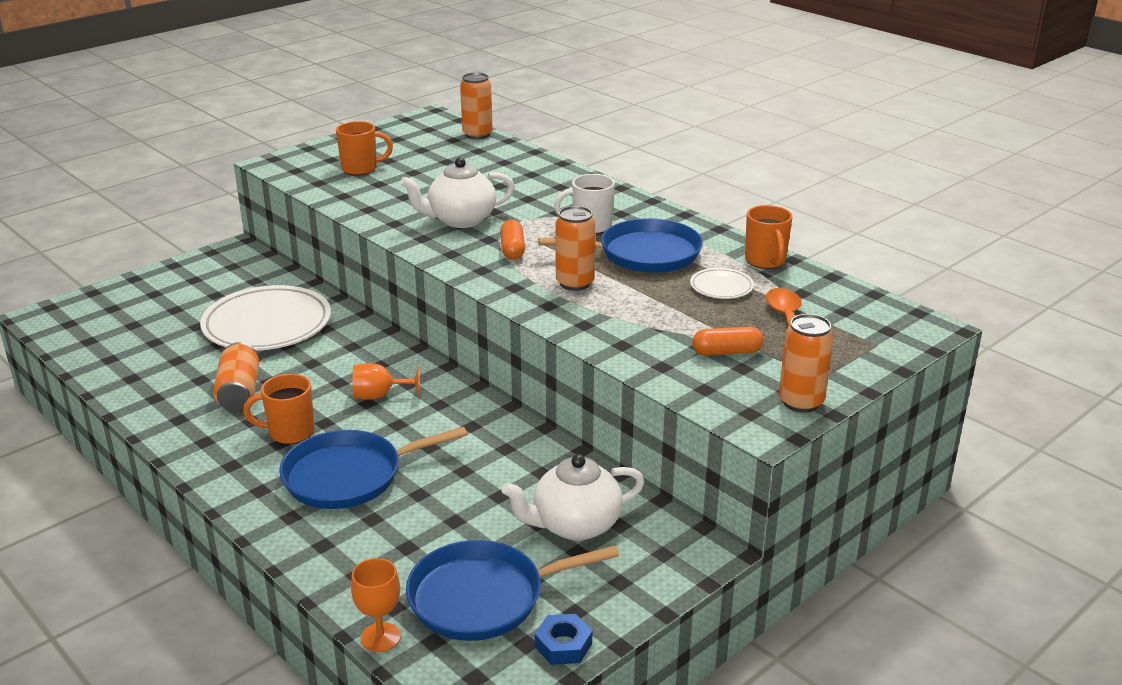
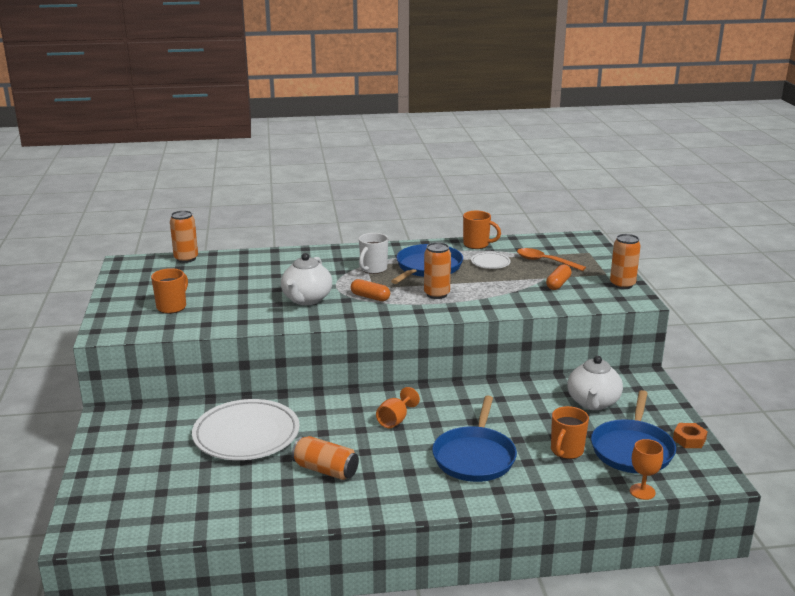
camera: 55 degrees left, 5 degrees down
orange mug [243,374,314,444] -> orange mug moved to [551,406,589,459]
blue nut [535,614,592,665] -> orange nut [673,423,708,448]

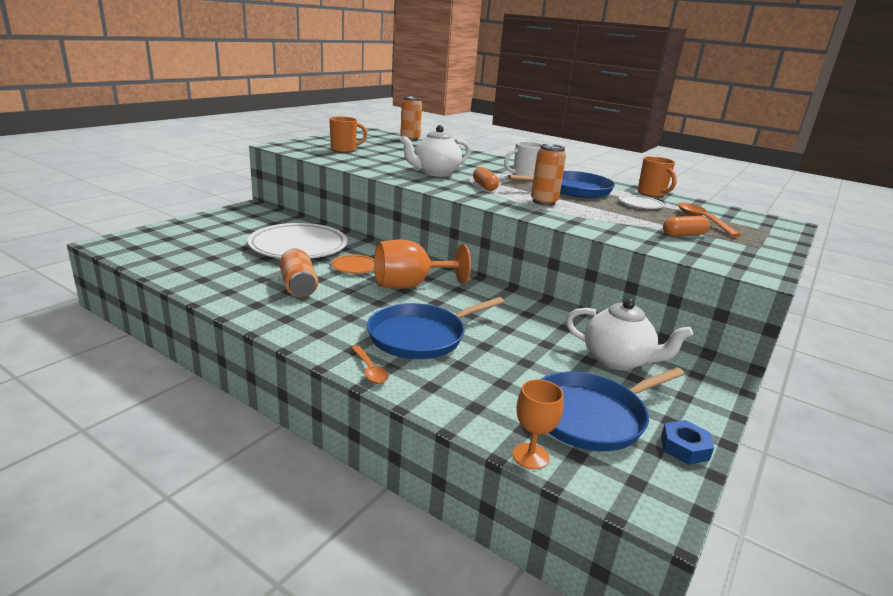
camera: 40 degrees right, 0 degrees up
orange goblet [376,387,420,428] -> orange goblet [374,239,471,289], size x1.74
orange mug [551,406,589,459] -> none
white teapot [567,356,623,410] -> white teapot turned 120 degrees counterclockwise [566,298,693,370]
orange can [610,234,641,289] -> none
orange nut [673,423,708,448] -> blue nut [661,420,714,465]
none -> orange plate [332,255,375,274]
none -> orange spoon [351,345,388,384]

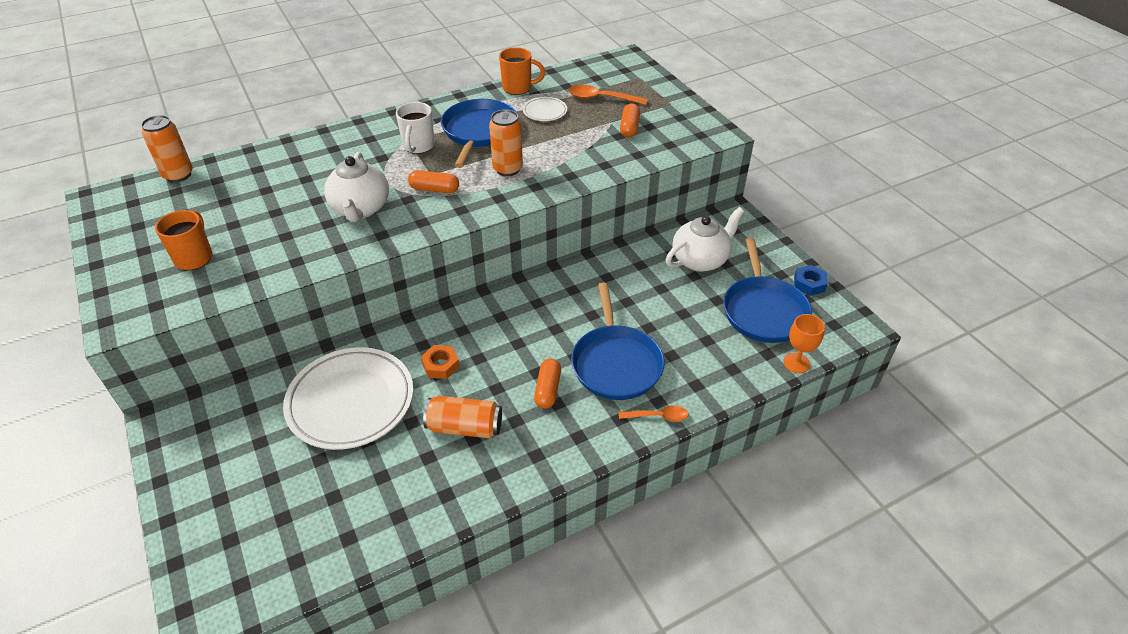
camera: 60 degrees left, 20 degrees up
orange plate [332,255,375,274] -> orange nut [421,345,459,379]
orange goblet [374,239,471,289] -> none
none -> orange capsule [534,359,561,409]

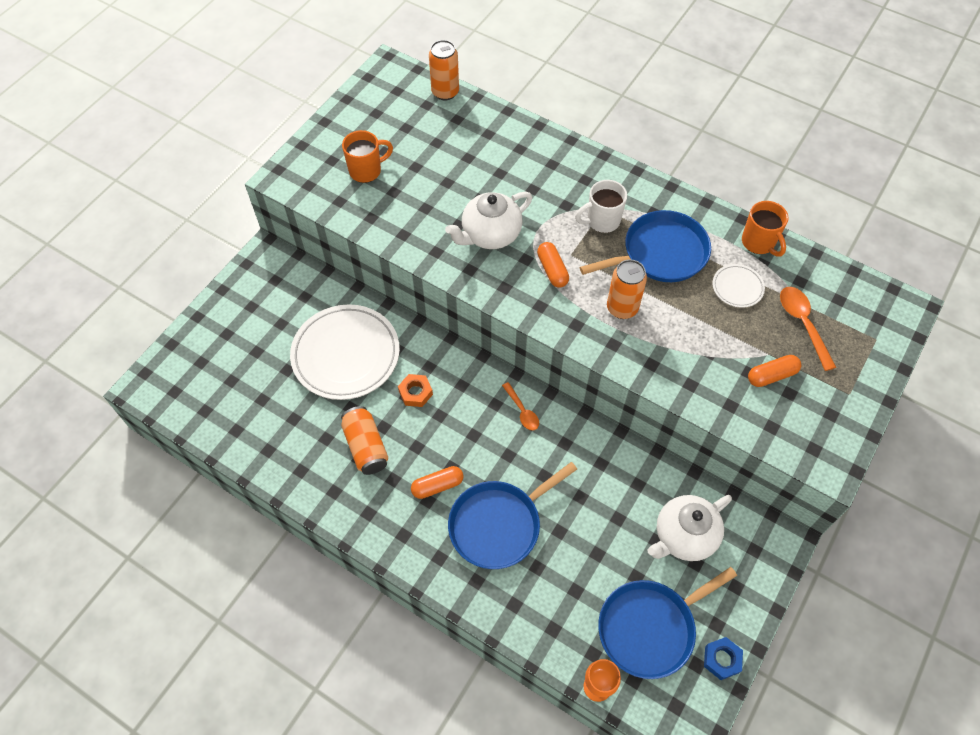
camera: 60 degrees right, 15 degrees up
orange spoon [619,405,689,422] -> orange spoon moved to [502,382,539,430]
white teapot [666,207,744,272] -> white teapot turned 120 degrees clockwise [647,495,732,561]

